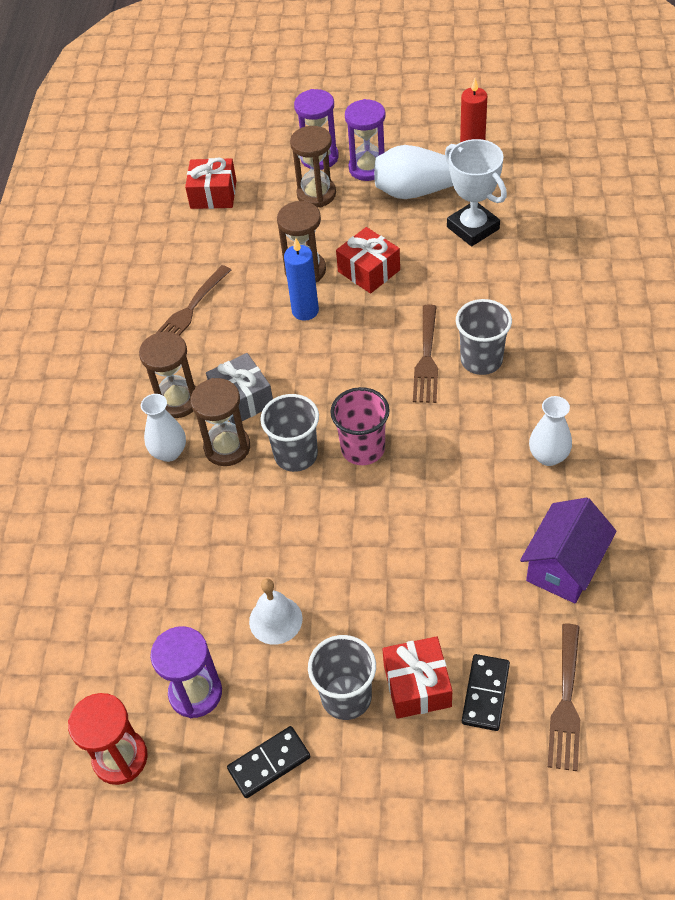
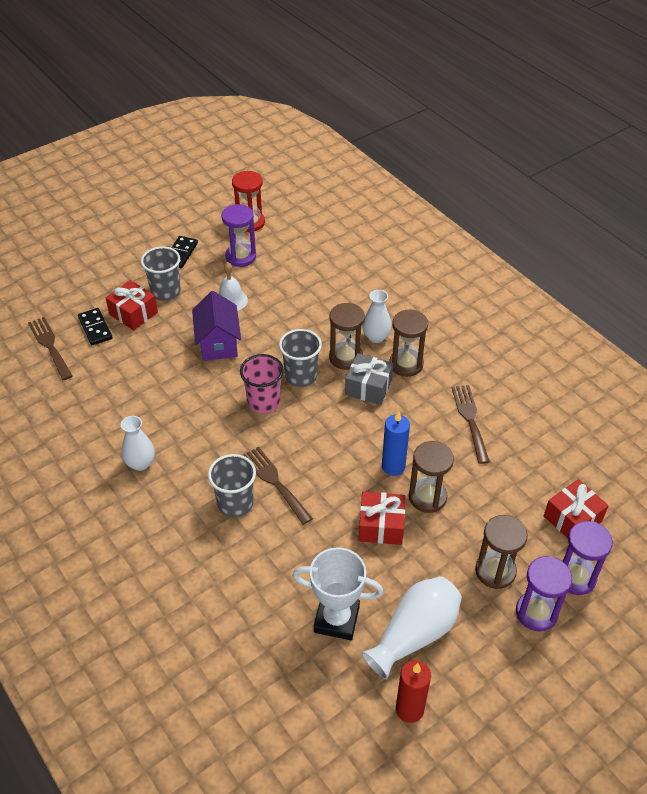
camera: 135 degrees right, 5 degrees down
purple hourglass [345,99,386,181] -> purple hourglass moved to [562,521,613,595]
purple house [520,498,617,603] -> purple house moved to [192,291,241,361]

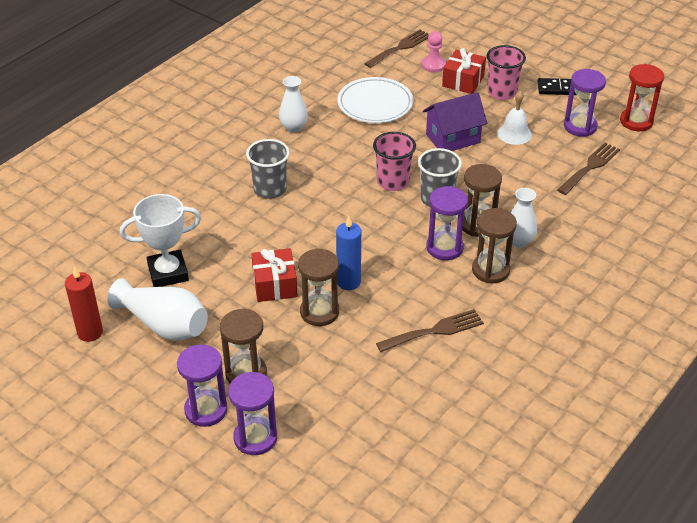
camera: 75 degrees right, 5 degrees down
black domino [78,308,113,345] -> pink pawn [421,31,446,73]
grey cup [141,247,181,301] -> pink cup [487,45,526,100]
brown fork [243,446,313,525] -> brown fork moved to [557,142,620,195]
white trophy [292,547,383,640] -> white trophy turned 75 degrees clockwise [120,194,201,287]
grey gift [345,353,394,405] -> purple hourglass [426,186,468,260]
red gift [544,479,608,538] -> none
none -> white plate [337,77,413,123]

